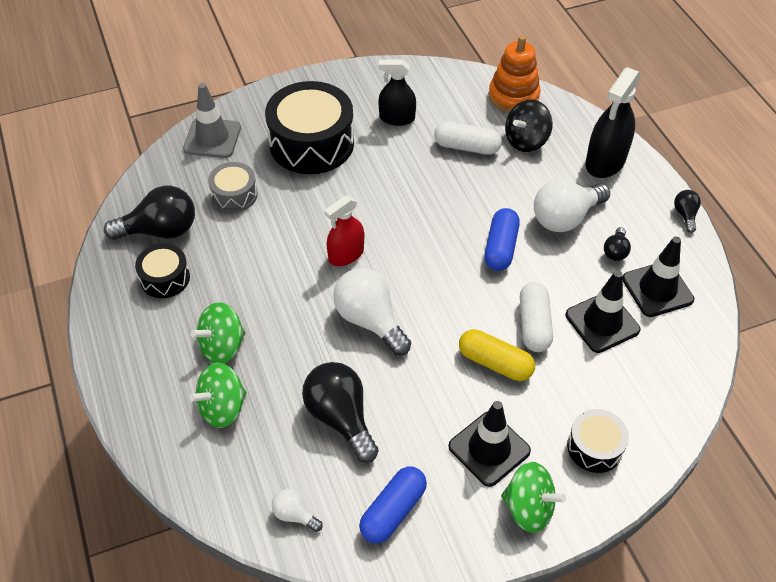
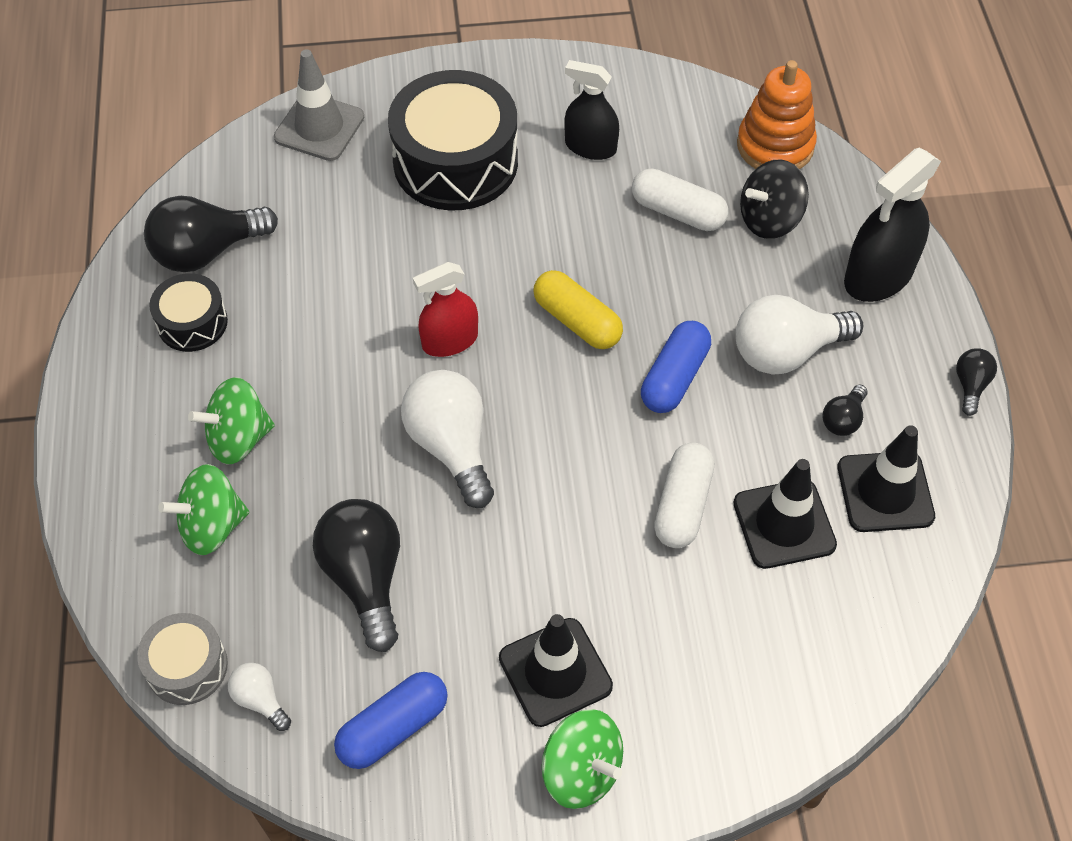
camera: 15 degrees right, 5 degrees up
black light bulb [104,185,195,240] -> black light bulb turned 150 degrees clockwise [144,196,278,272]
grey drum [208,162,258,212] -> grey drum moved to [137,613,228,705]
yellow capsule [459,329,535,381] -> yellow capsule moved to [534,270,623,349]
black drum [567,409,629,473] -> none

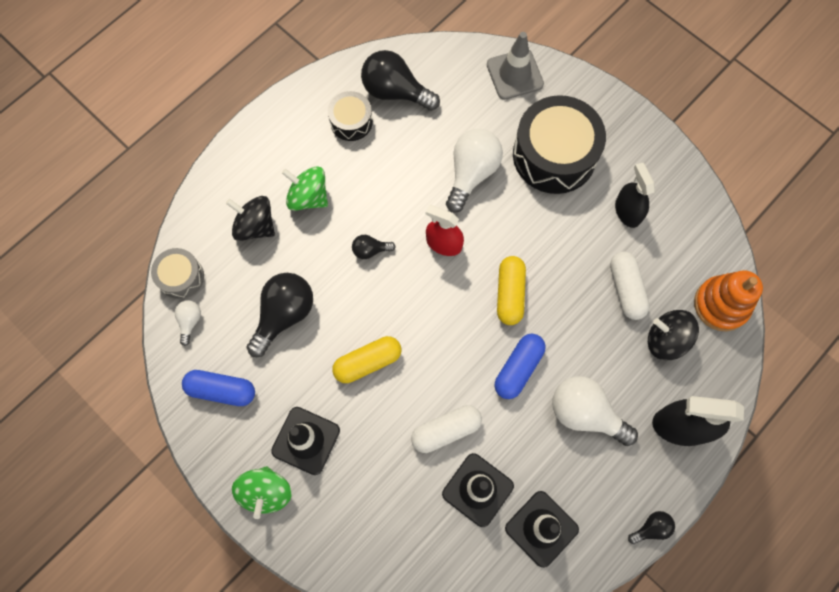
camera: 50 degrees right, 15 degrees up
green spinning top [158,464,249,555] -> black spinning top [226,196,275,241]
white light bulb [401,370,494,508] -> white light bulb moved to [446,129,503,213]
blue capsule [641,321,711,413] -> blue capsule turned 45 degrees counterclockwise [495,334,546,399]
black light bulb [822,385,868,436] -> black light bulb moved to [352,235,396,259]
none -> yellow capsule [332,336,401,383]

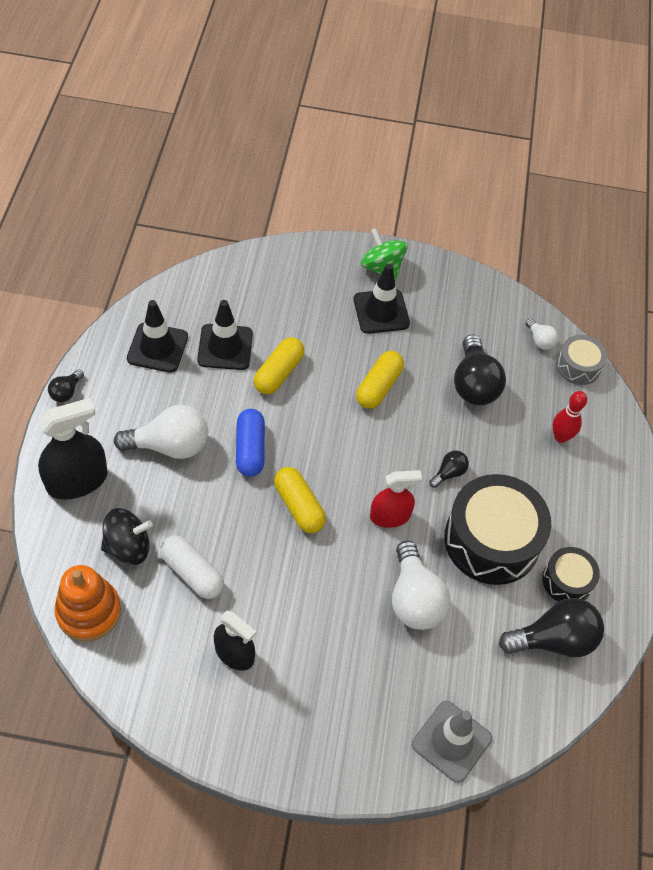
camera: 140 degrees right, 15 degrees down
blue capsule [182,370,255,406] -> none
black spinning top [226,196,275,241] -> red bowling pin [552,391,587,443]
green spinning top [282,167,328,211] -> none
white capsule [411,405,482,453] -> yellow capsule [254,337,305,394]
black drum [513,95,606,194] -> black drum moved to [444,474,551,585]

